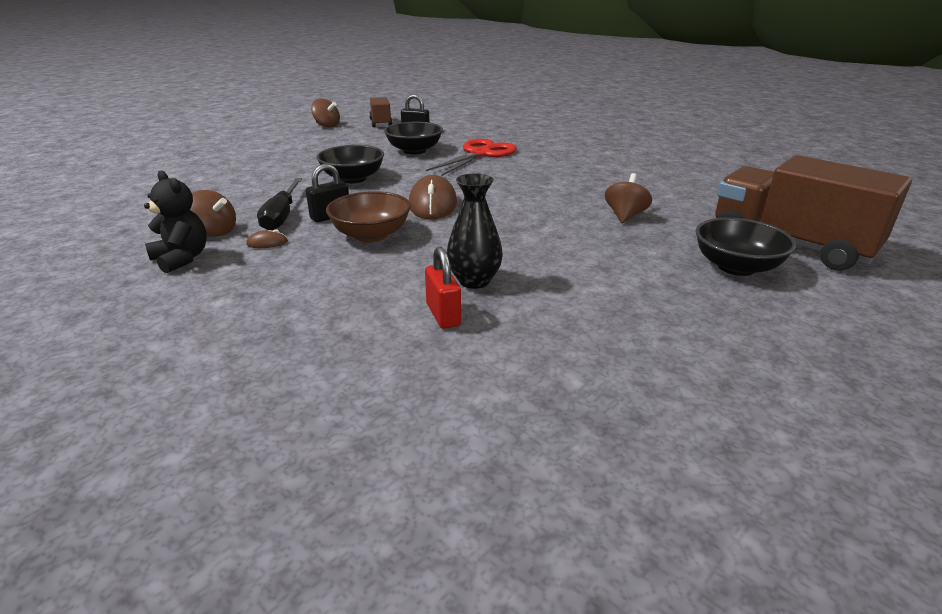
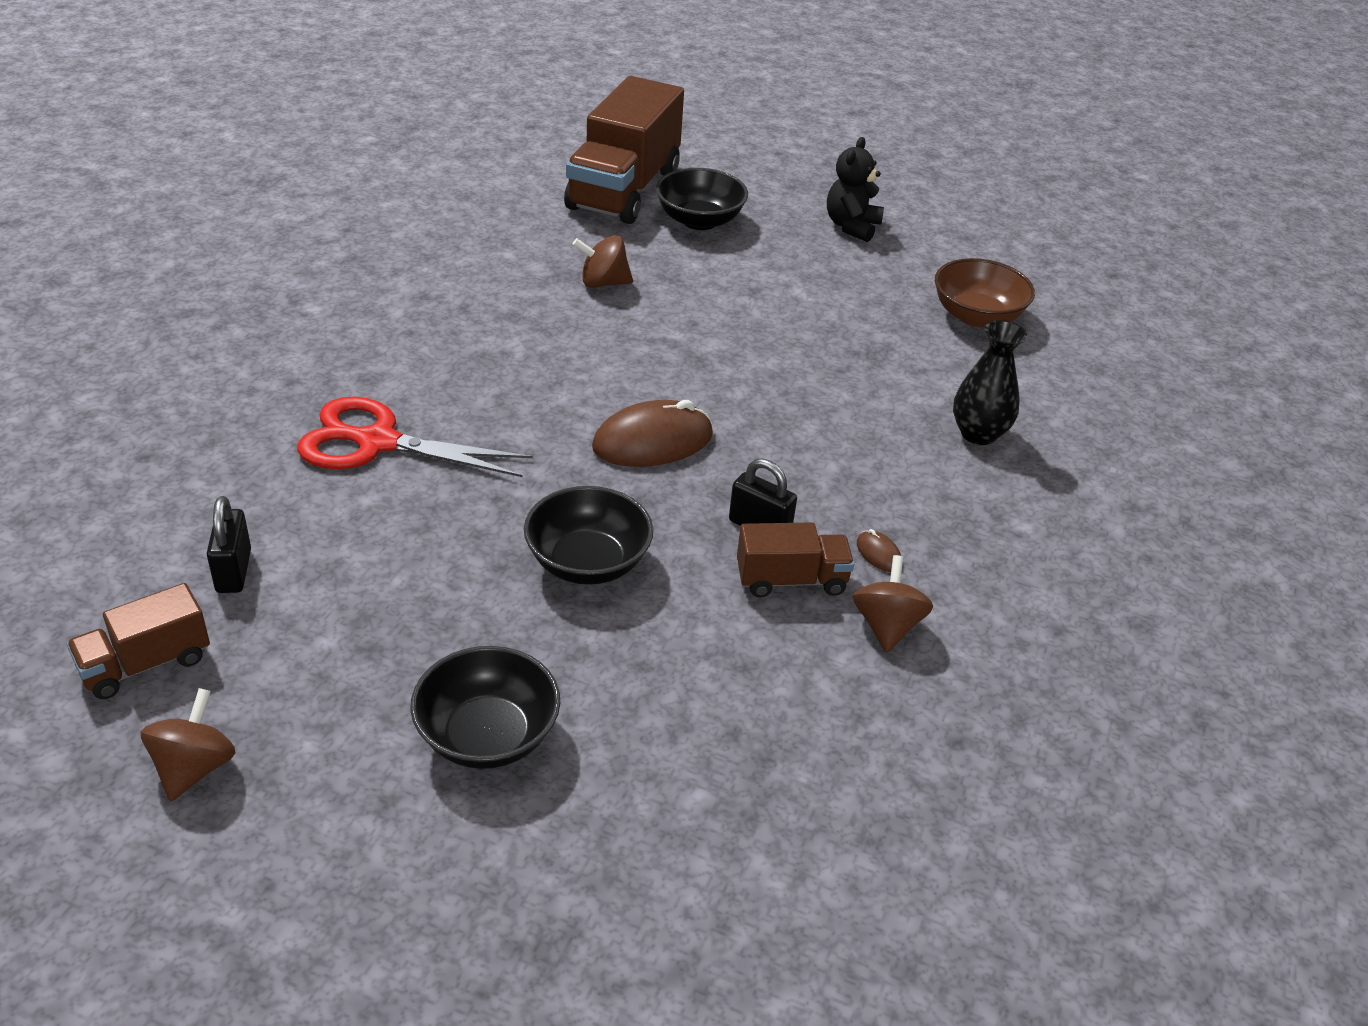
camera: 115 degrees left, 10 degrees up
black teddy bear [144,171,207,273] -> black teddy bear moved to [827,137,884,242]
black screwdriver [257,178,302,230] -> brown truck [737,522,854,598]
brown bowl [326,191,411,242] -> brown bowl moved to [935,258,1035,328]
black bowl [384,122,443,155] -> black bowl moved to [410,646,560,769]
red padlock [425,247,461,329] -> none
black vase [447,173,503,289] -> black vase moved to [953,320,1027,445]

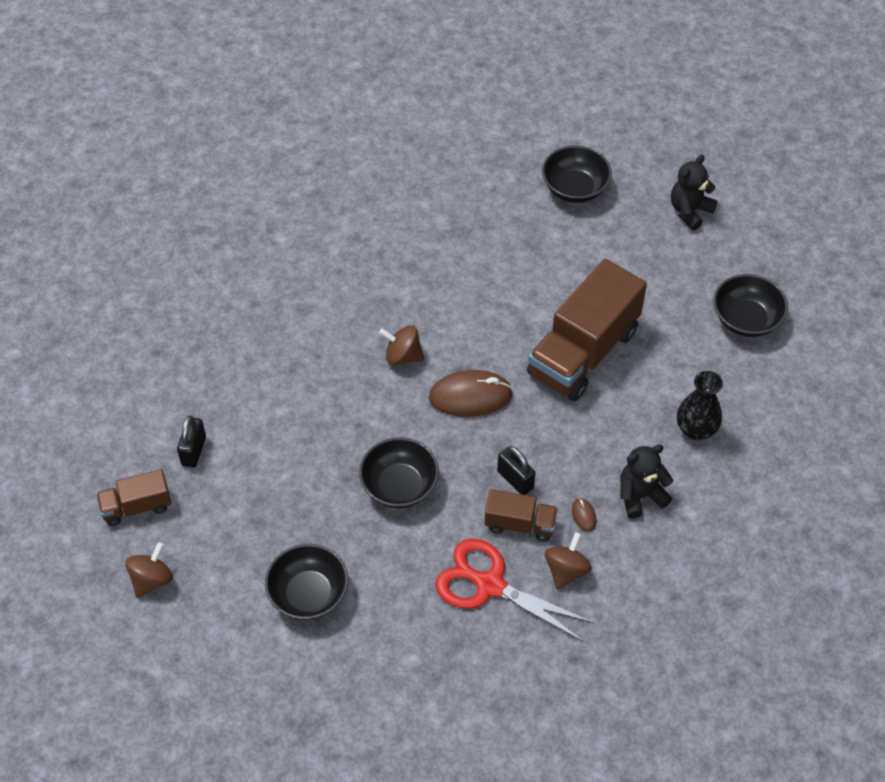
camera: 20 degrees right, 15 degrees up
red scissors [297,397,533,477] -> red scissors moved to [435,539,594,642]
brown truck [564,76,684,224] -> brown truck moved to [527,259,647,401]
brown spinning top [573,235,633,288] -> brown spinning top moved to [379,325,424,365]
brown bowl [935,258,1035,328] -> black bowl [714,274,788,337]
none -> black teddy bear [620,445,673,519]

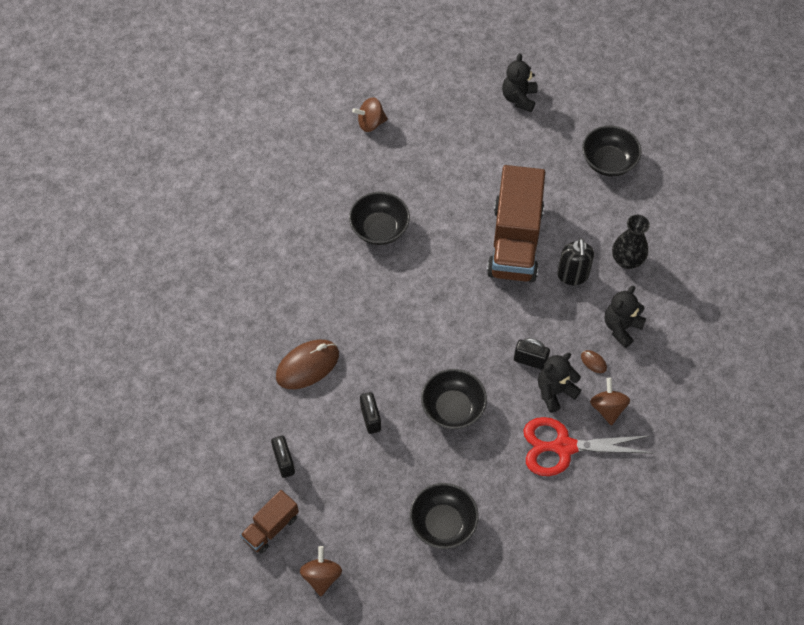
camera: 30 degrees left, 5 degrees up
brown spinning top [379,325,424,365] -> brown spinning top moved to [352,97,388,132]
brown mouse [429,370,513,417] -> brown mouse moved to [276,340,339,389]
brown truck [484,489,558,542] -> black teddy bear [538,353,582,413]
black bowl [542,145,612,203] -> black bowl moved to [349,192,410,245]
none -> black padlock [360,392,381,434]
none -> black soap dispenser [557,238,594,285]

